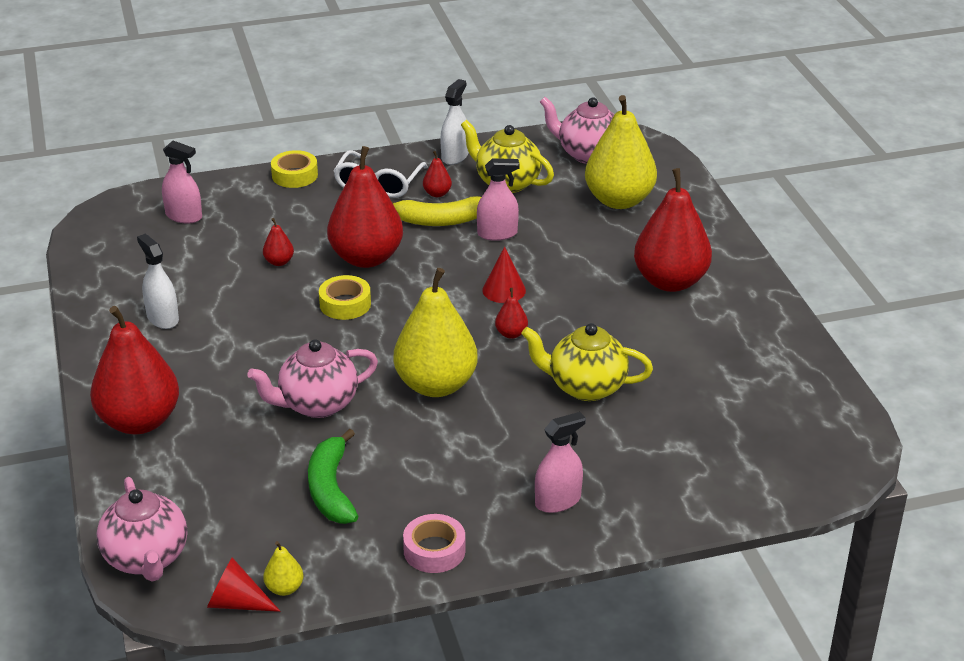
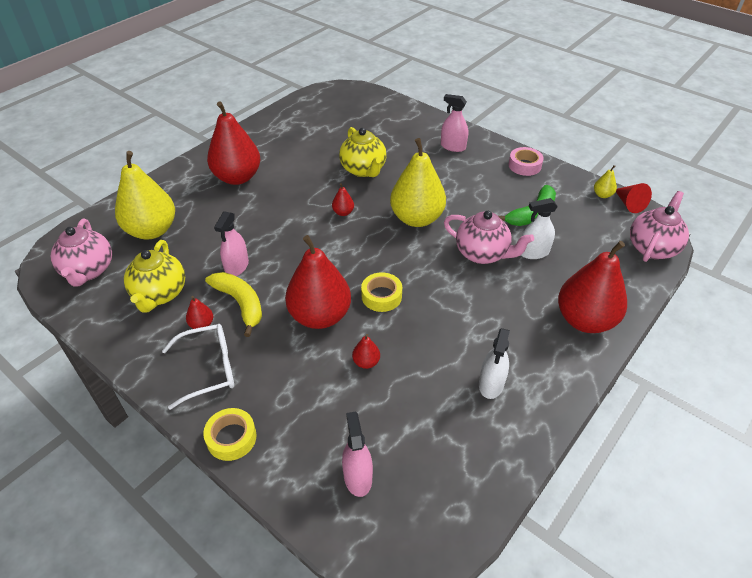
camera: 125 degrees left, 10 degrees up
white spray bottle [440,79,469,165] -> white spray bottle moved to [521,198,558,259]
pink spray bottle [477,158,519,241] -> pink spray bottle turned 120 degrees counterclockwise [214,211,249,276]
red cone [482,246,526,303] -> none

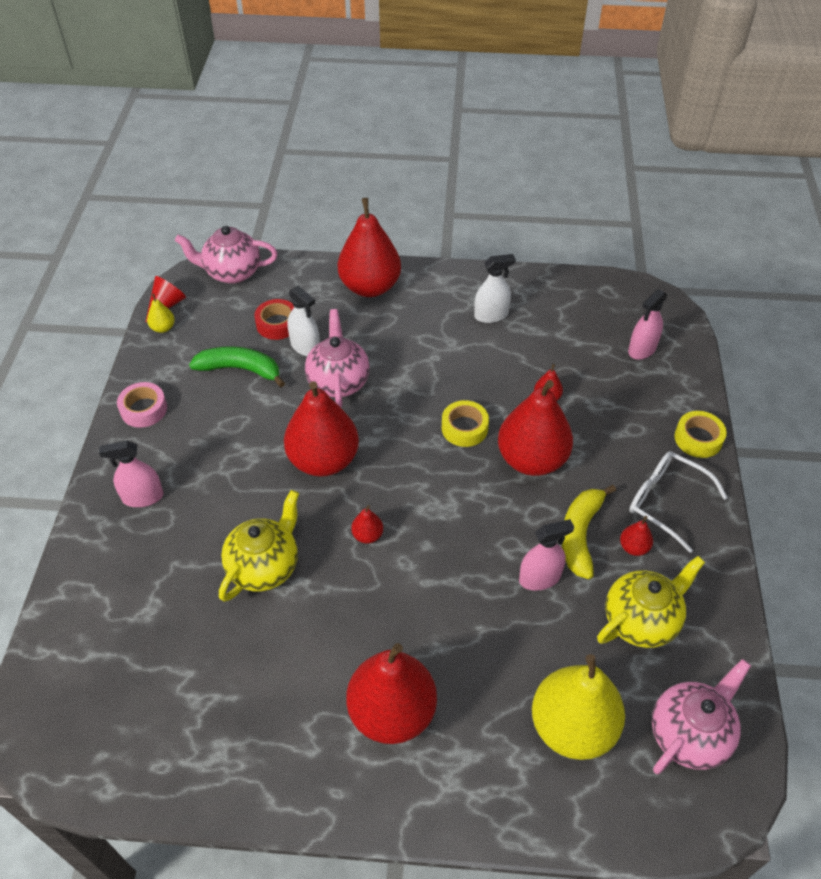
camera: 125 degrees left, 5 degrees up
yellow pear [390,138,446,227] -> red pear [284,381,359,477]
pink spray bottle [441,94,468,152] -> pink spray bottle turned 90 degrees clockwise [99,440,164,507]
none -> red tape [254,299,294,340]

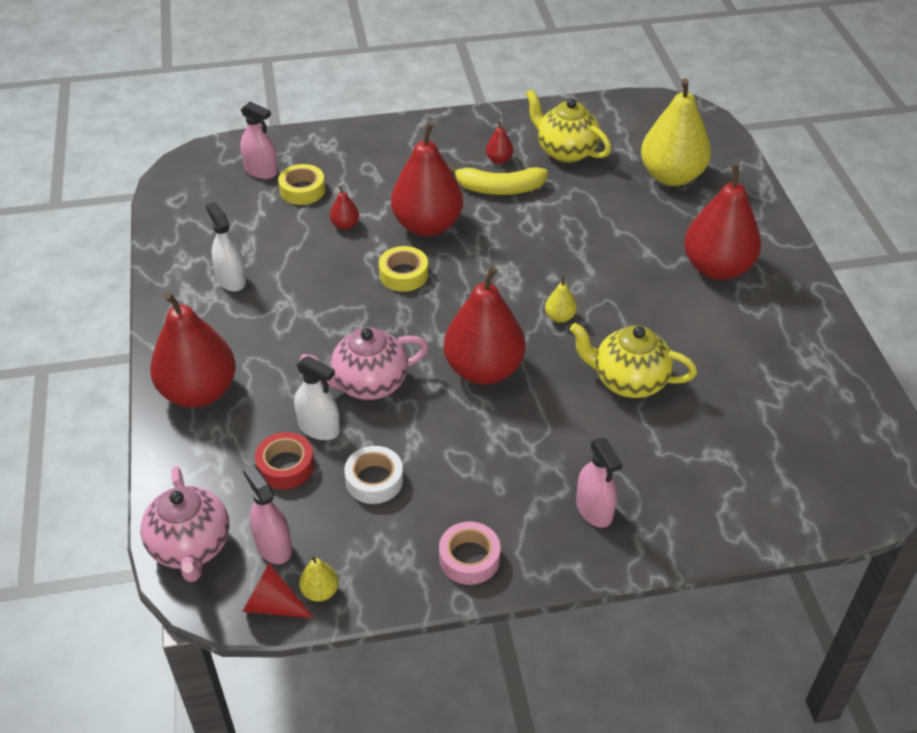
camera: 105 degrees left, 5 degrees down
green banana [189,346,285,387] -> white tape [344,446,403,504]
white spray bottle [287,285,320,356] -> white spray bottle turned 90 degrees clockwise [294,356,340,440]
red pear [351,505,383,544] -> yellow pear [545,276,577,323]
pink spray bottle [519,519,574,591] -> pink spray bottle moved to [243,464,292,564]
white glasses [629,451,728,553] -> none
pink teapot [652,659,751,775] -> none
yellow tape [674,411,727,458] -> yellow tape moved to [278,164,325,205]

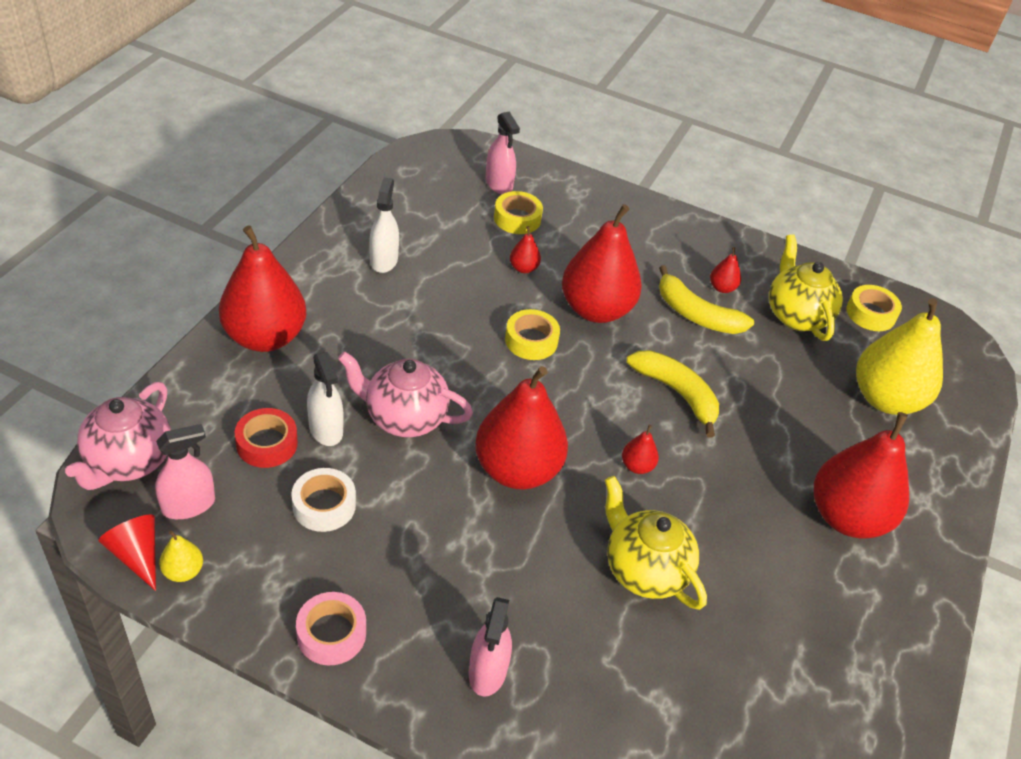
camera: 30 degrees right, 0 degrees up
pink spray bottle [243,464,292,564] -> pink spray bottle turned 60 degrees clockwise [155,424,215,519]
yellow pear [545,276,577,323] -> red pear [622,425,659,474]
none -> yellow banana [626,350,719,438]
none -> yellow tape [846,285,902,331]

